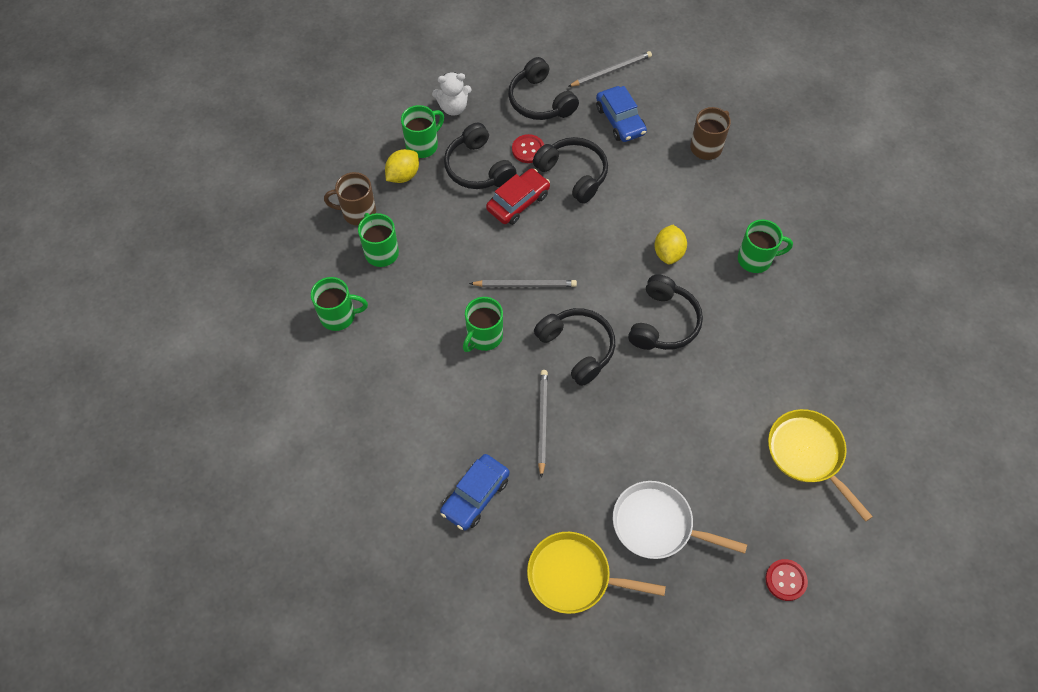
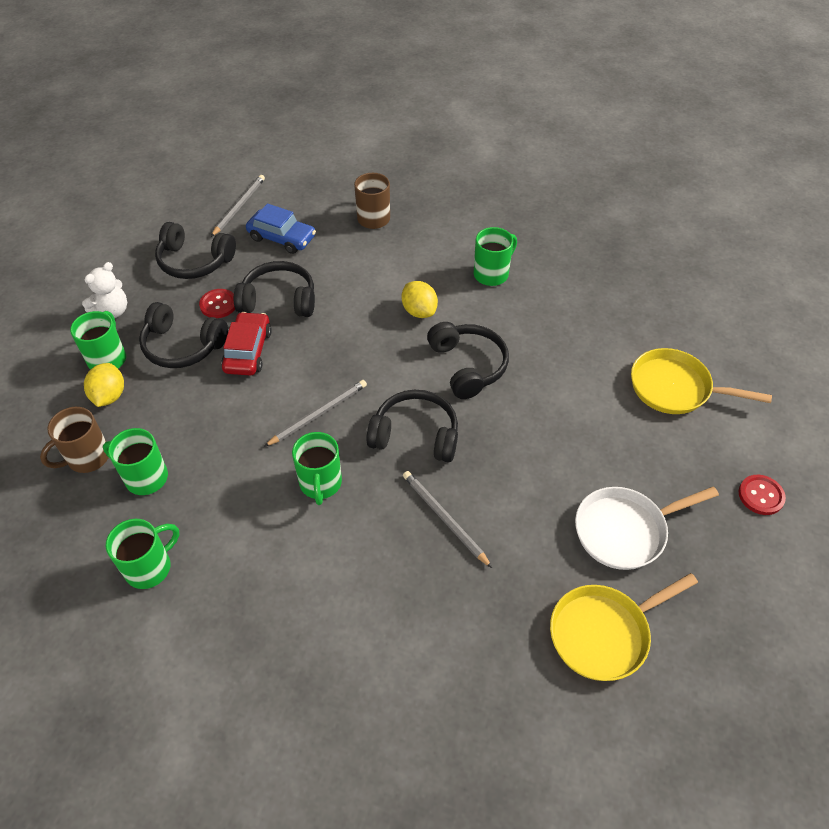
camera: 40 degrees left, 10 degrees down
blue car [440,454,510,530] -> none

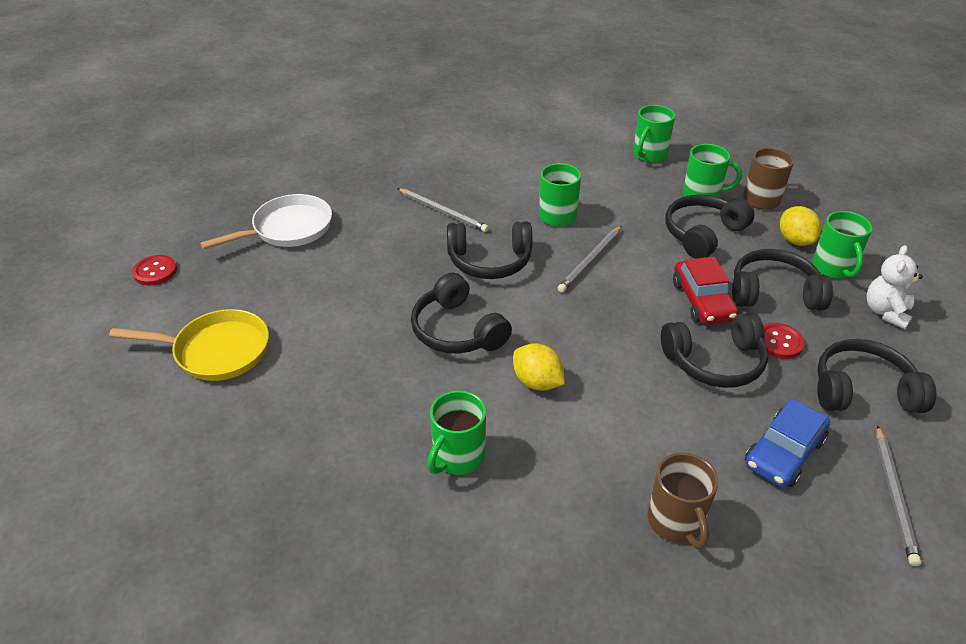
camera: 165 degrees right, 10 degrees down
blue car [246,203,316,254] -> blue car turned 60 degrees counterclockwise [745,398,830,487]
yellow pan [550,573,698,681] -> none
none -> black headphones [665,195,755,259]

